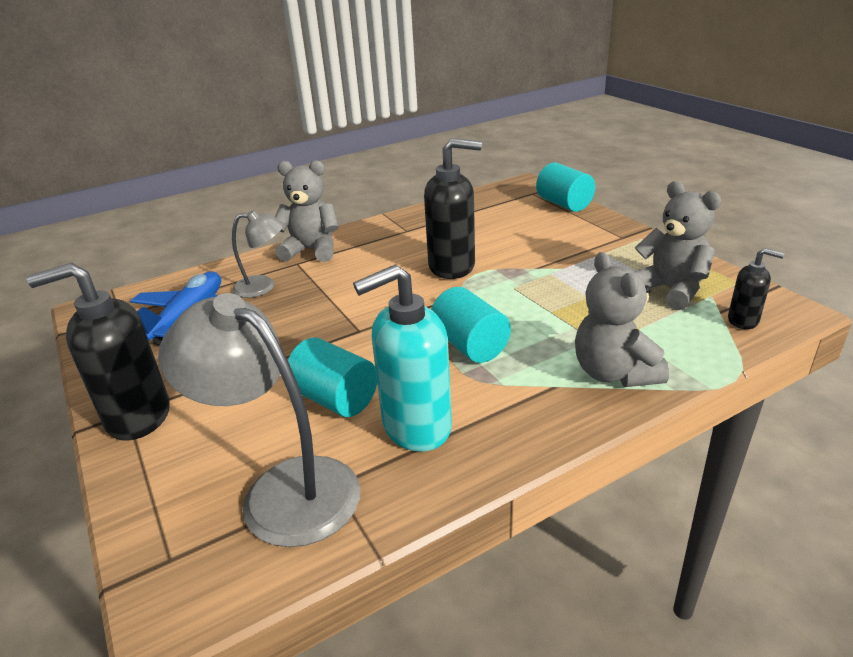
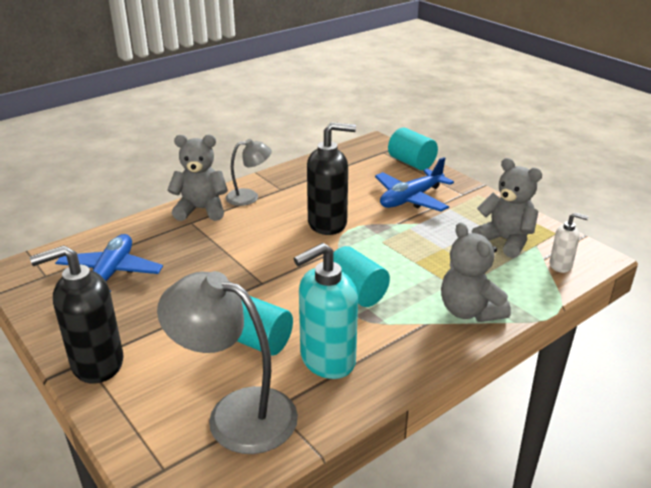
camera: 10 degrees left, 0 degrees up
grey lamp [232,210,284,298] -> grey lamp moved to [225,139,272,206]
black soap dispenser [728,248,784,329] -> white soap dispenser [549,213,589,273]
none -> blue plane [375,157,454,212]

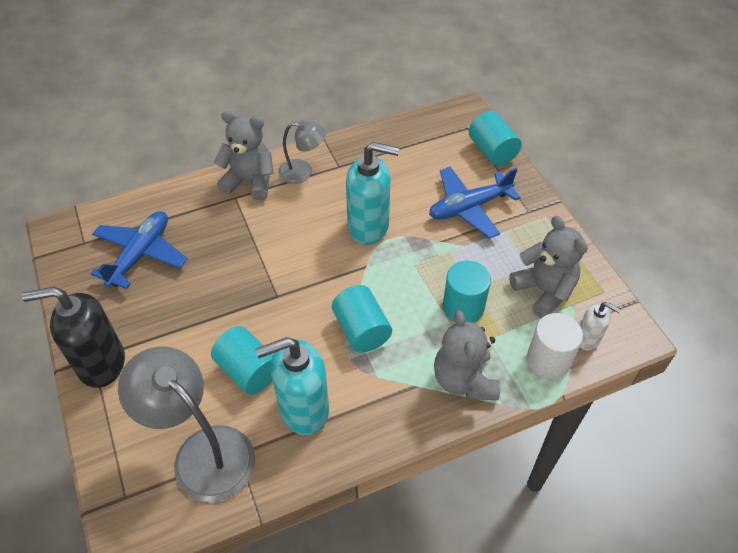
camera: 15 degrees right, 20 degrees up
black soap dispenser [307,122,356,235] -> turquoise soap dispenser [346,142,399,245]
none -> turquoise cylinder [443,260,491,323]
none -> white cylinder [527,313,583,379]

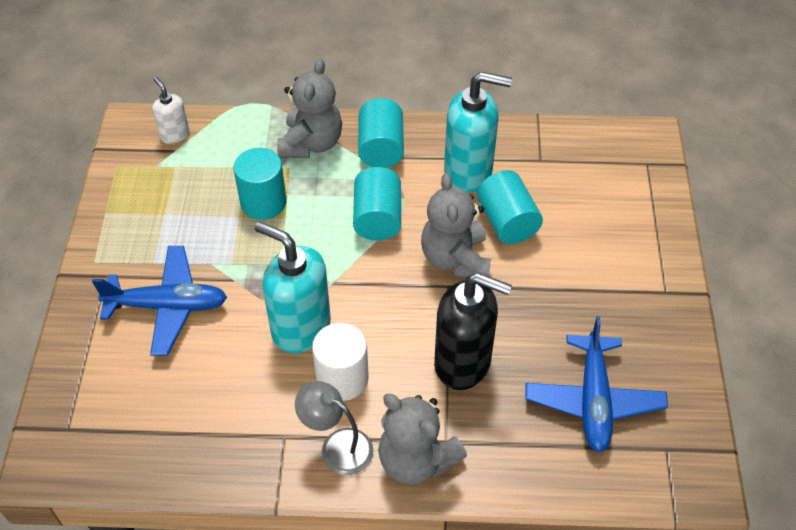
camera: 155 degrees left, 0 degrees up
black soap dispenser [22,287,125,388] -> black soap dispenser moved to [434,272,512,390]
blue plane [90,211,187,289] -> blue plane turned 45 degrees counterclockwise [526,316,668,452]
grey lamp [118,346,255,502] -> none
turquoise cylinder [469,111,522,166] -> turquoise cylinder moved to [358,98,404,168]
grey teddy bear [509,216,588,318] -> grey teddy bear moved to [421,173,491,278]
white cylinder [527,313,583,379] -> white cylinder moved to [312,323,368,401]

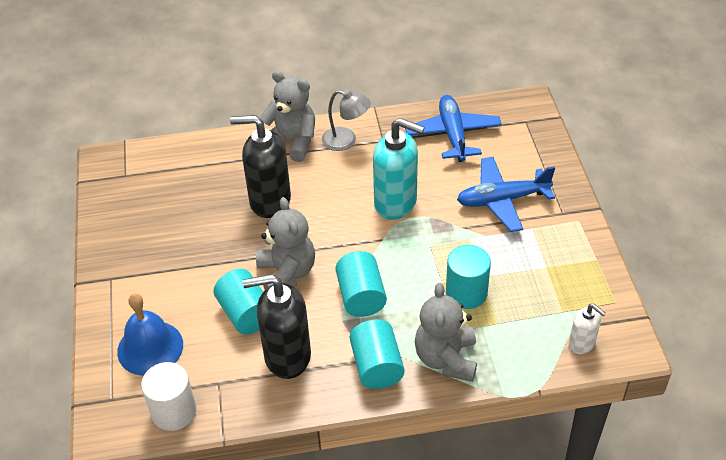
camera: 170 degrees right, 5 degrees down
white cylinder [312,323,368,401] -> white cylinder moved to [141,362,196,431]
turquoise soap dispenser [444,72,512,193] -> black soap dispenser [243,274,311,379]
blue plane [526,316,668,452] -> blue plane moved to [405,95,502,162]
none -> blue bell [117,294,183,376]

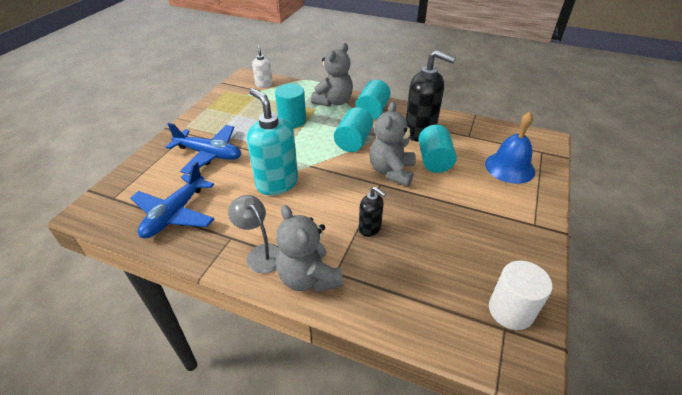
camera: 150 degrees left, 5 degrees down
white cylinder [141,362,196,431] -> white cylinder moved to [489,261,553,330]
black soap dispenser [230,115,291,218] -> black soap dispenser [359,187,386,237], size x0.52

